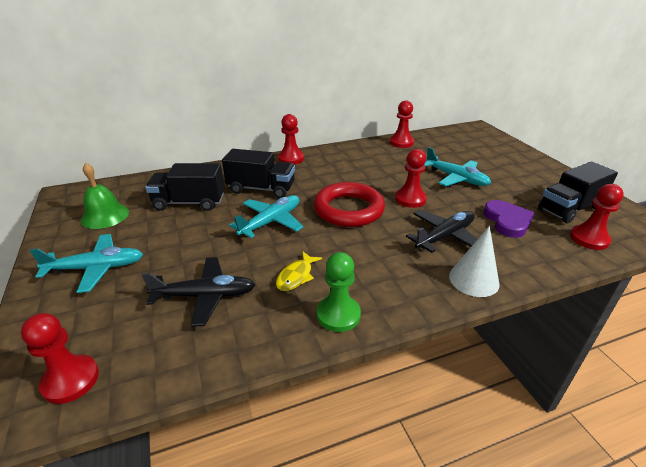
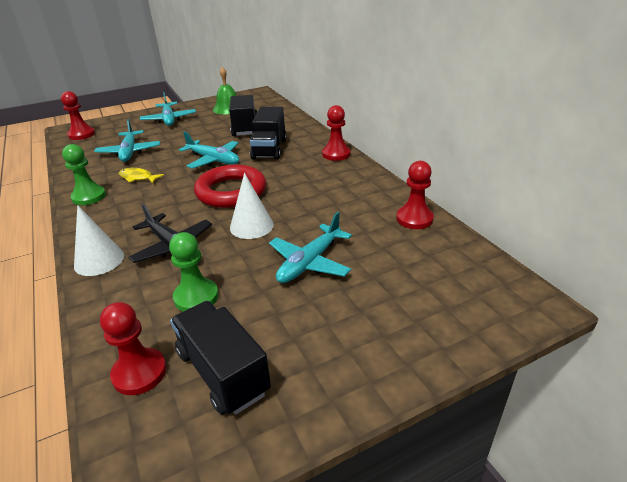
camera: 85 degrees right, 0 degrees up
black plane [142,257,255,327] -> turquoise plane [94,119,160,162]
red pawn [395,149,427,208] -> white cone [230,173,274,239]
purple heart [483,200,534,238] -> green pawn [169,232,218,311]

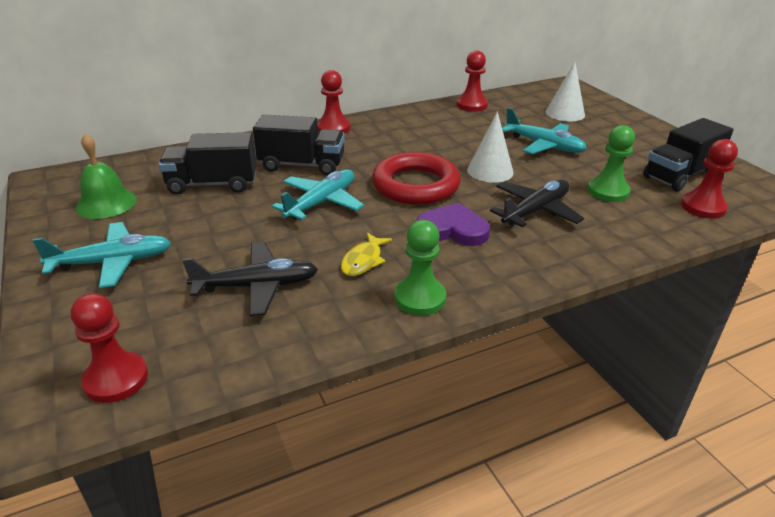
camera: 90 degrees left, 0 degrees up
white cone [74,205,124,276] -> white cone moved to [546,62,585,121]
turquoise plane [94,119,160,162] -> black plane [182,242,318,316]
none -> purple heart [417,203,490,246]

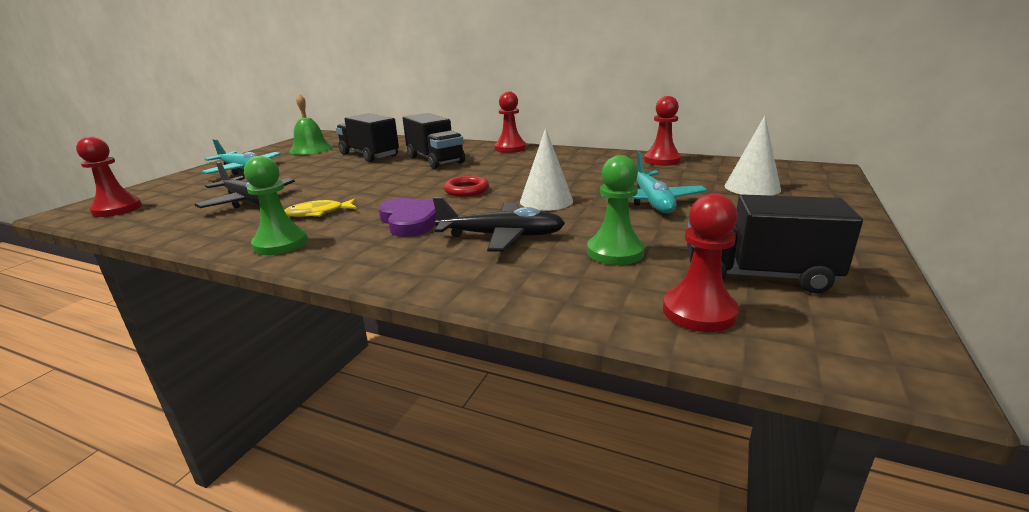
camera: 50 degrees right, 10 degrees down
turquoise plane [272,169,364,220] -> none
red ring [372,152,461,205] -> red ring [444,176,489,197], size x0.50

